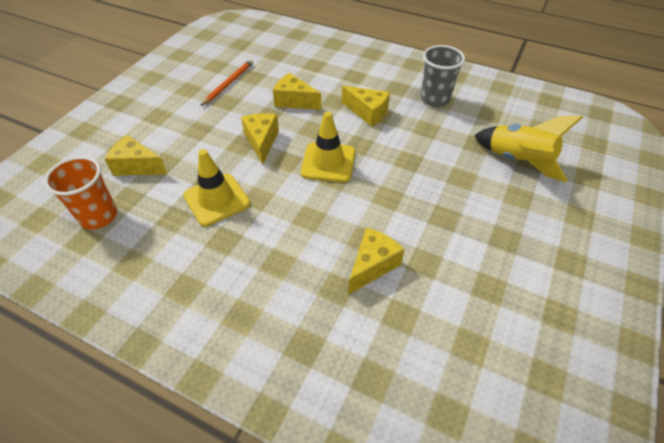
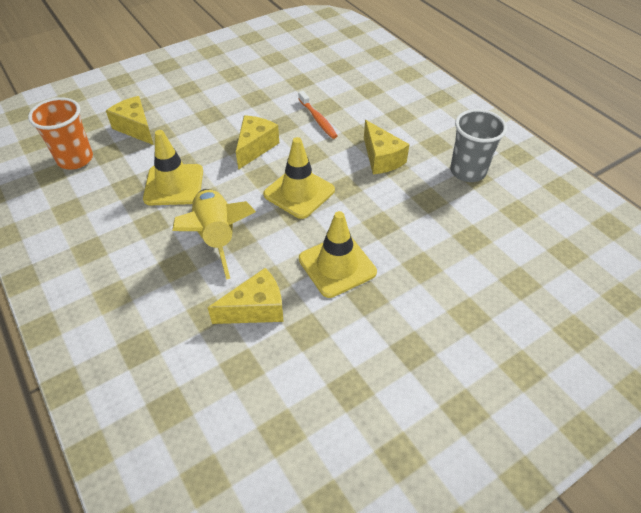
camera: 30 degrees right, 0 degrees up
orange pencil [201,59,253,106] -> none
yellow cheese [273,73,321,110] -> orange toothbrush [298,91,338,139]
yellow rocket [474,116,583,182] -> yellow rocket moved to [172,189,256,280]
none -> yellow traffic cone [299,211,377,298]

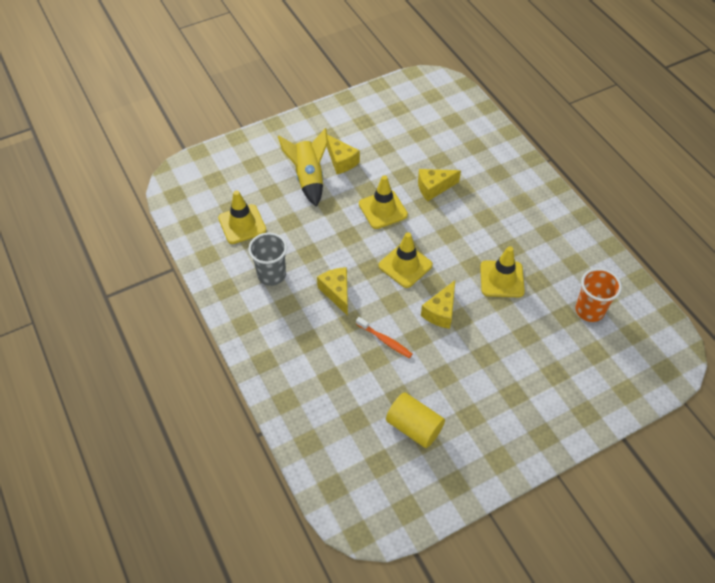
camera: 175 degrees left, 5 degrees up
yellow cheese [106,96,154,145] -> yellow cheese moved to [327,135,360,174]
yellow rocket [172,189,256,280] -> yellow rocket moved to [278,128,328,207]
orange toothbrush [298,91,338,139] -> orange toothbrush turned 150 degrees clockwise [356,317,412,358]
none -> yellow traffic cone [218,190,266,244]
none -> yellow cylinder [386,392,445,448]

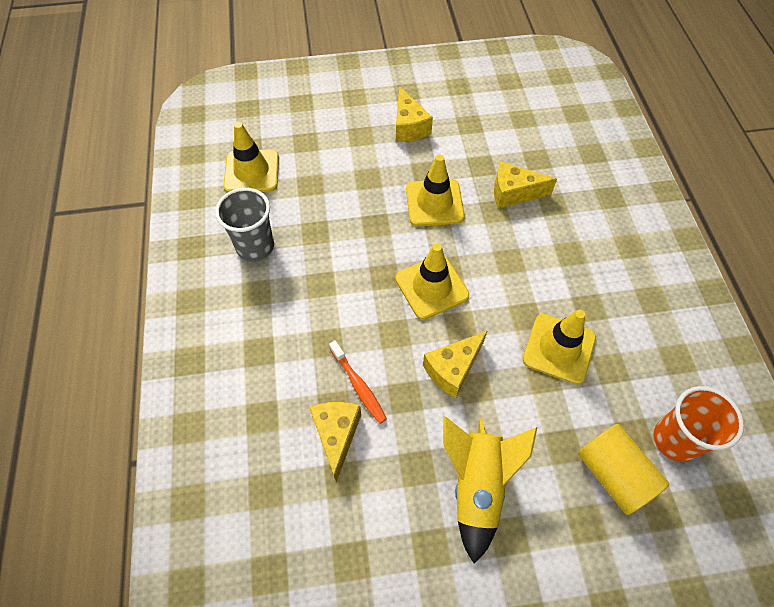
camera: 20 degrees right, 5 degrees up
yellow rocket [278,128,328,207] -> yellow rocket moved to [443,416,538,563]
yellow cheese [317,267,348,316] -> yellow cheese moved to [309,402,361,483]
yellow cylinder [386,392,445,448] -> yellow cylinder moved to [578,424,669,515]

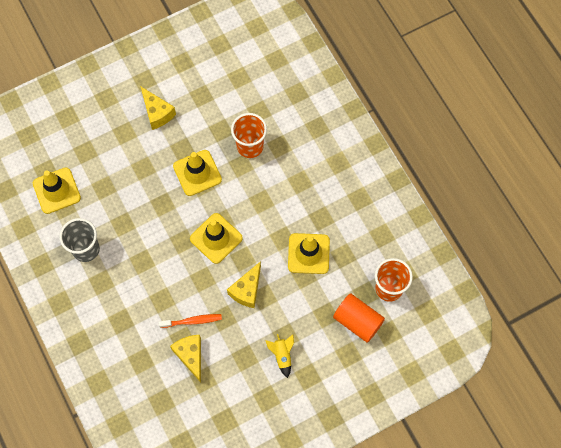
camera: 20 degrees left, 10 degrees up
orange toothbrush [329,340,387,424] -> orange toothbrush turned 45 degrees counterclockwise [159,314,222,328]
yellow rocket [443,416,538,563] -> yellow rocket [265,334,294,378], size x0.54
yellow cheese [494,162,557,209] -> orange cup [231,113,267,158]
yellow cylinder [578,424,669,515] -> orange cylinder [333,293,385,343]

